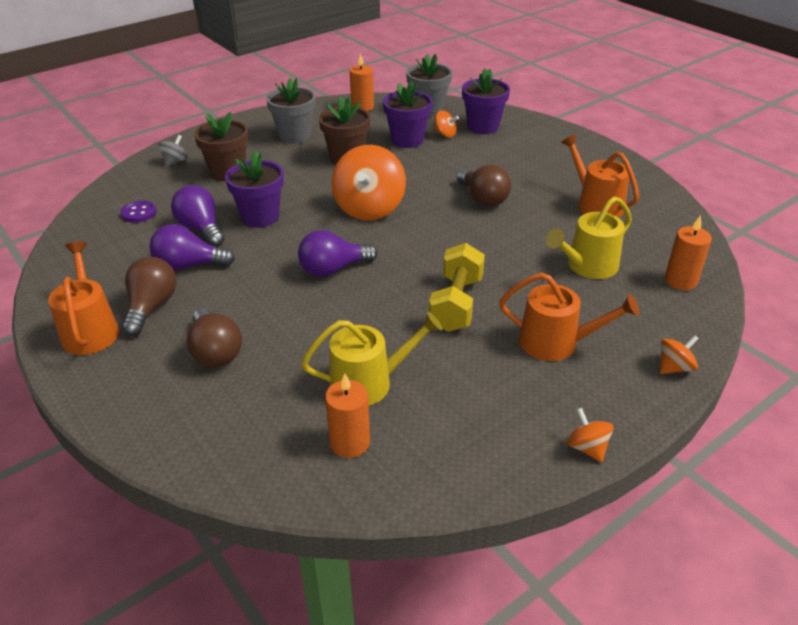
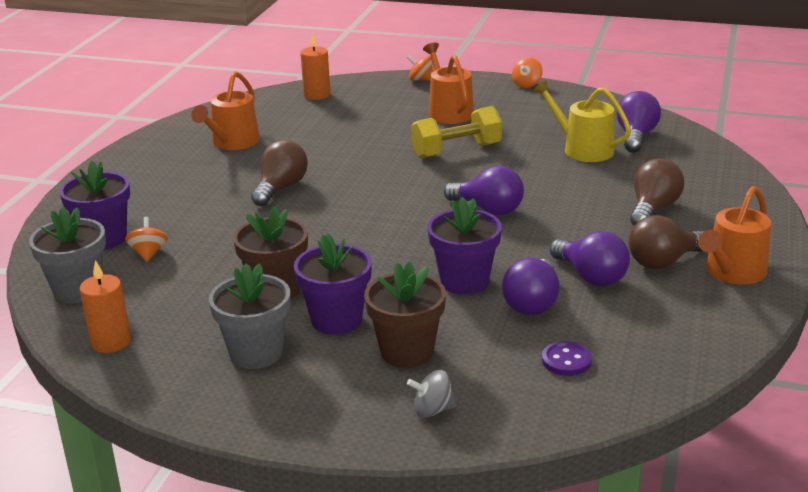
camera: 125 degrees left, 10 degrees down
orange candle [325,373,370,458] -> purple light bulb [617,91,661,153]
orange spinning top [331,145,406,220] -> none
purple flower pot [383,81,432,148] -> purple flower pot moved to [294,233,372,335]
yellow watering can [546,196,632,279] -> none

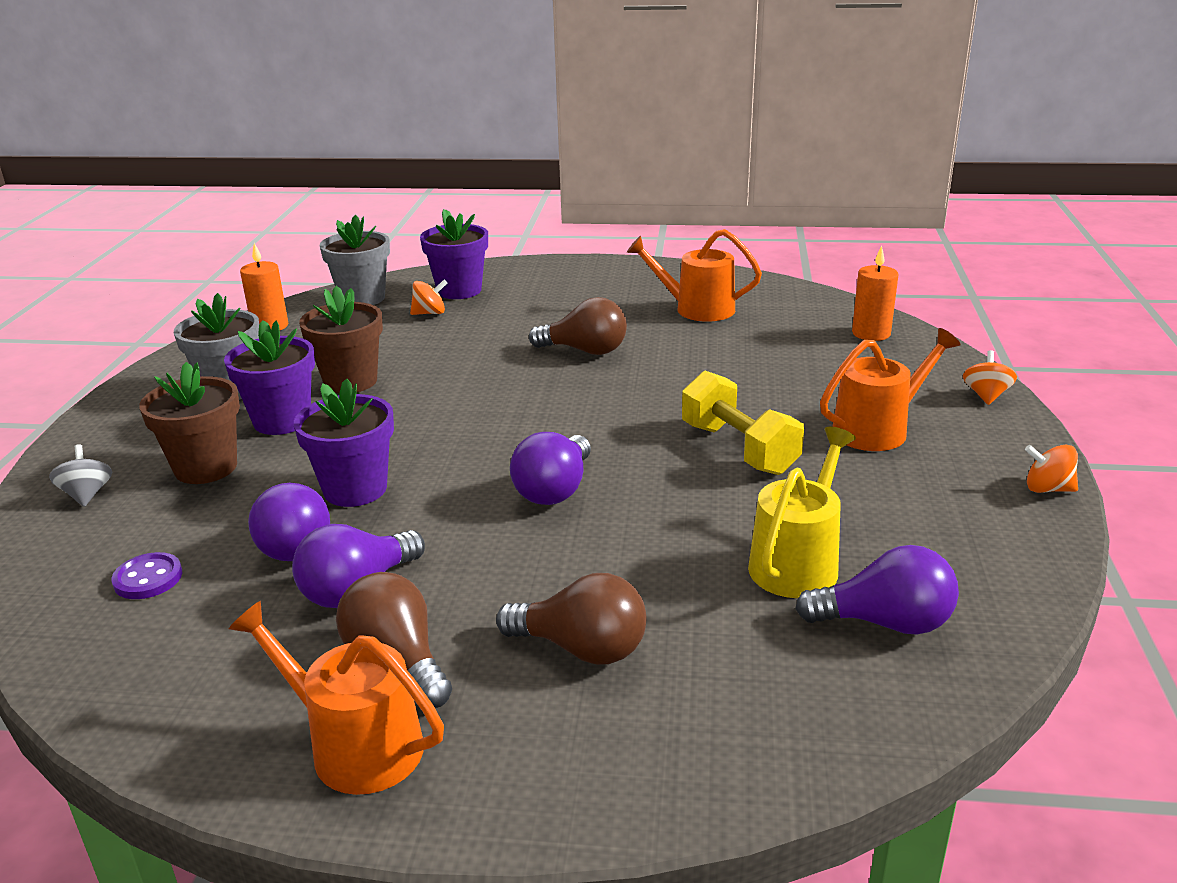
camera: 80 degrees right, 0 degrees up
purple light bulb [502,258,559,315] -> purple light bulb turned 120 degrees counterclockwise [248,483,330,561]

